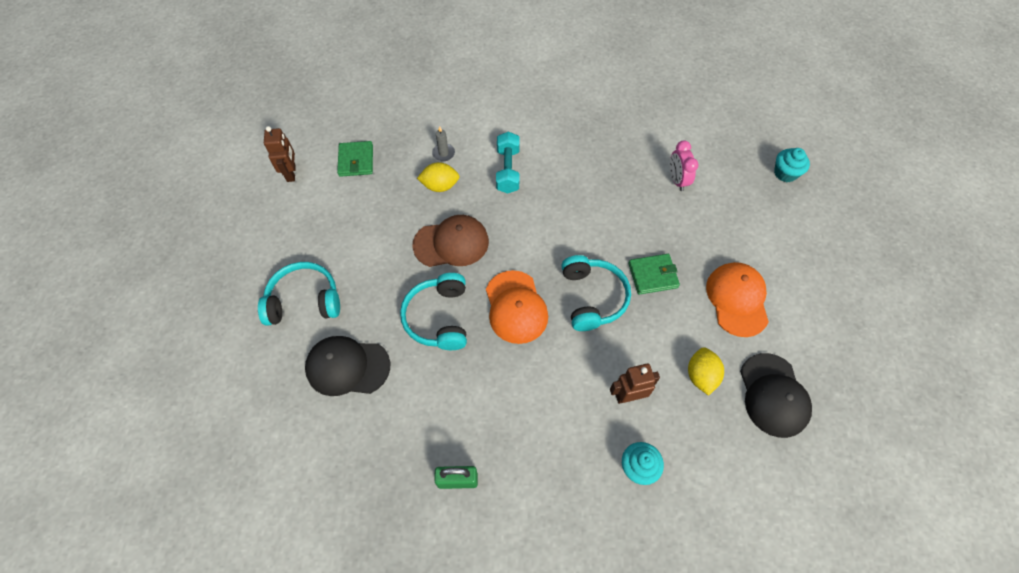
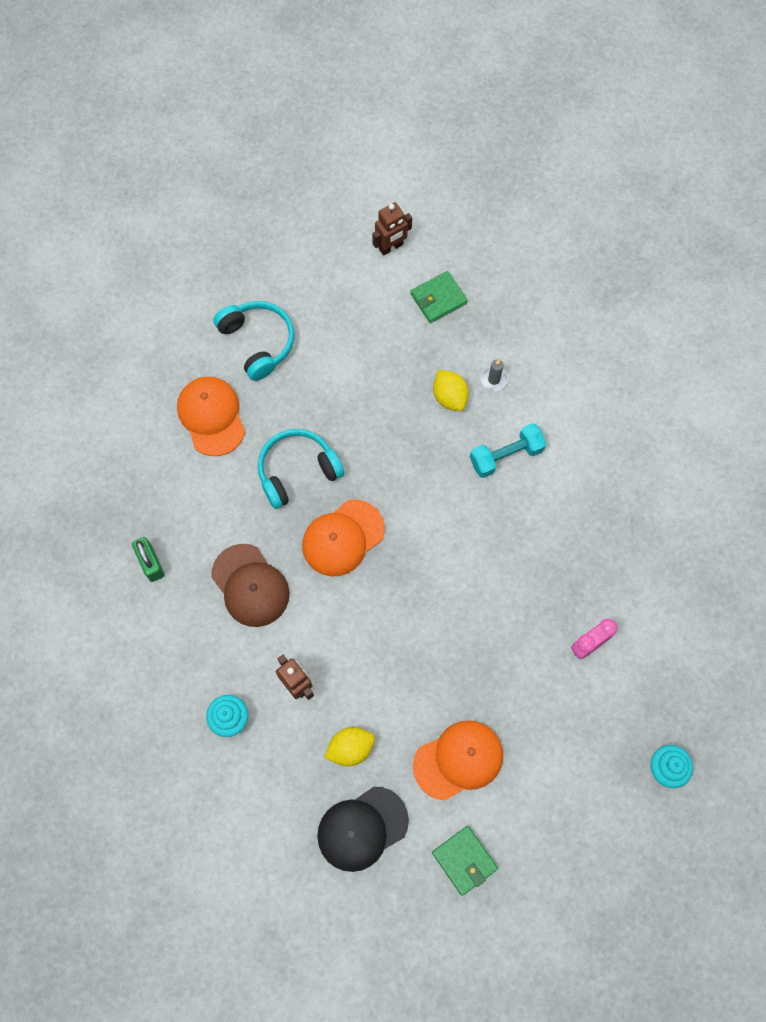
camera: 65 degrees right, 10 degrees up
black cap [305,336,390,396] -> orange cap [177,377,245,456]
brown cap [413,215,489,267] -> brown cap moved to [211,544,289,627]
turquoise headphones [561,255,631,331] -> none
green wallet [628,254,680,295] -> green wallet moved to [432,826,498,896]

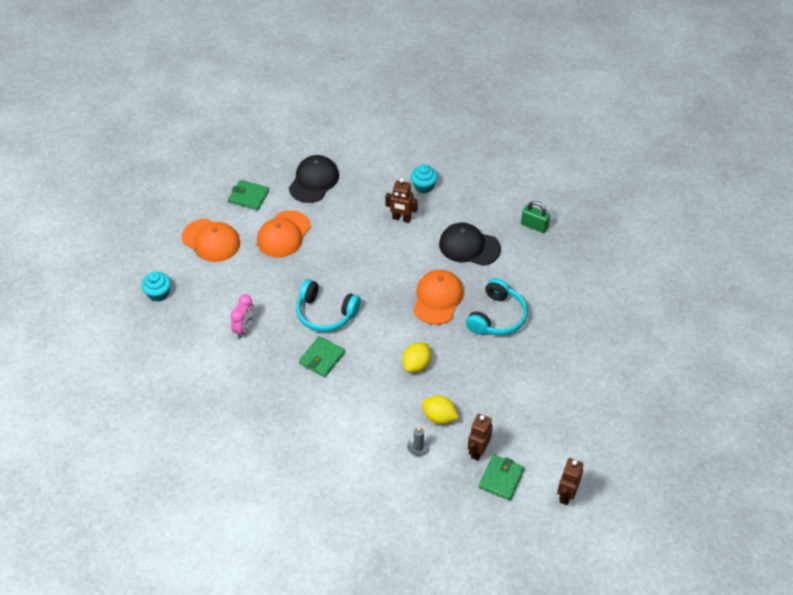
camera: 145 degrees right, 20 degrees down
orange cap [177,377,245,456] -> orange cap moved to [182,219,240,262]
brown cap [211,544,289,627] -> black cap [439,222,501,266]
turquoise headphones [213,301,294,381] -> turquoise headphones moved to [296,279,361,332]
yellow lemon [324,727,375,766] -> yellow lemon moved to [403,343,431,372]
turquoise dumbbell [470,423,546,478] -> none
none -> green wallet [299,336,345,377]
none -> brown robot [468,414,493,461]

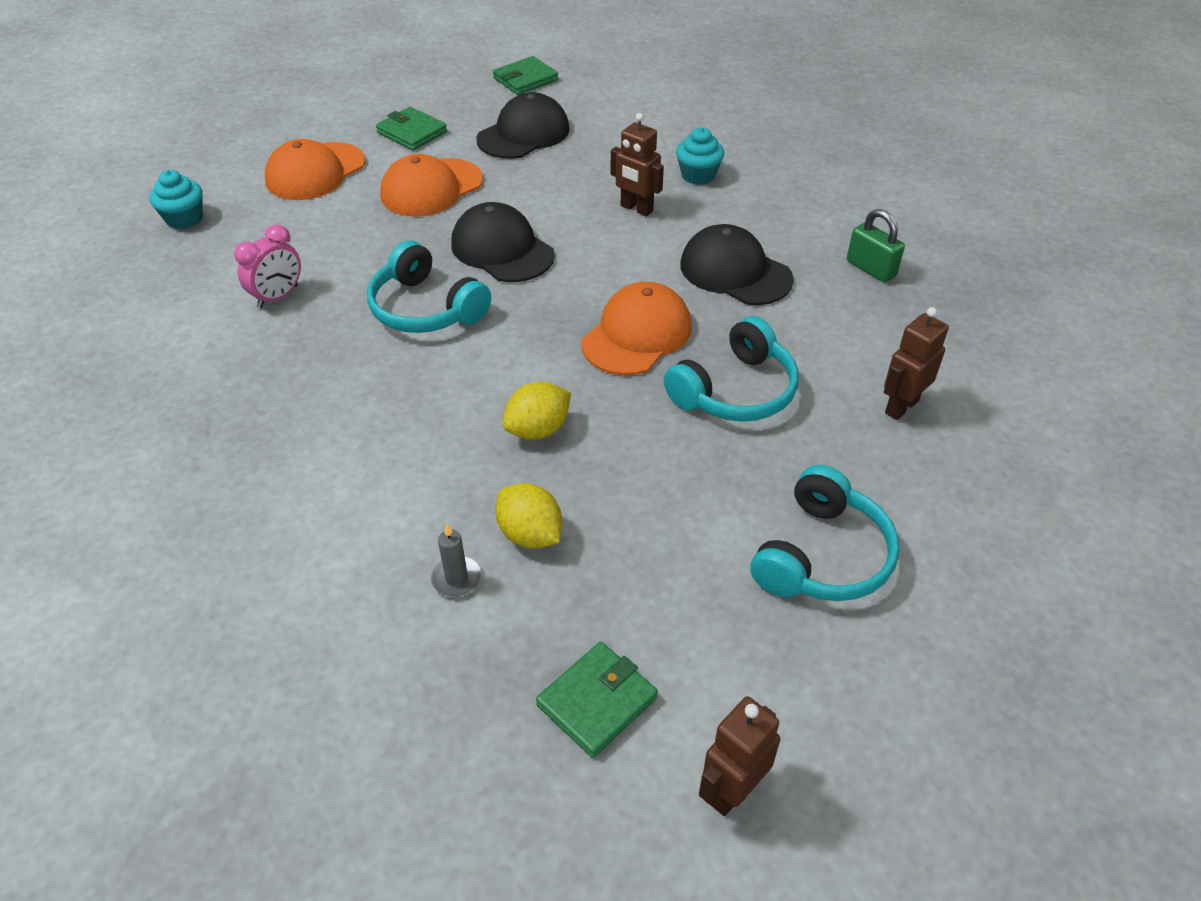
camera: 20 degrees right, 5 degrees down
orange cap [182,219,240,262] -> orange cap turned 75 degrees clockwise [265,139,365,200]
green wallet [299,336,345,377] -> green wallet moved to [493,56,558,95]
brown robot [468,414,493,461] -> brown robot moved to [884,307,949,420]
none -> black cap [451,202,555,282]
none -> turquoise headphones [751,465,900,601]

